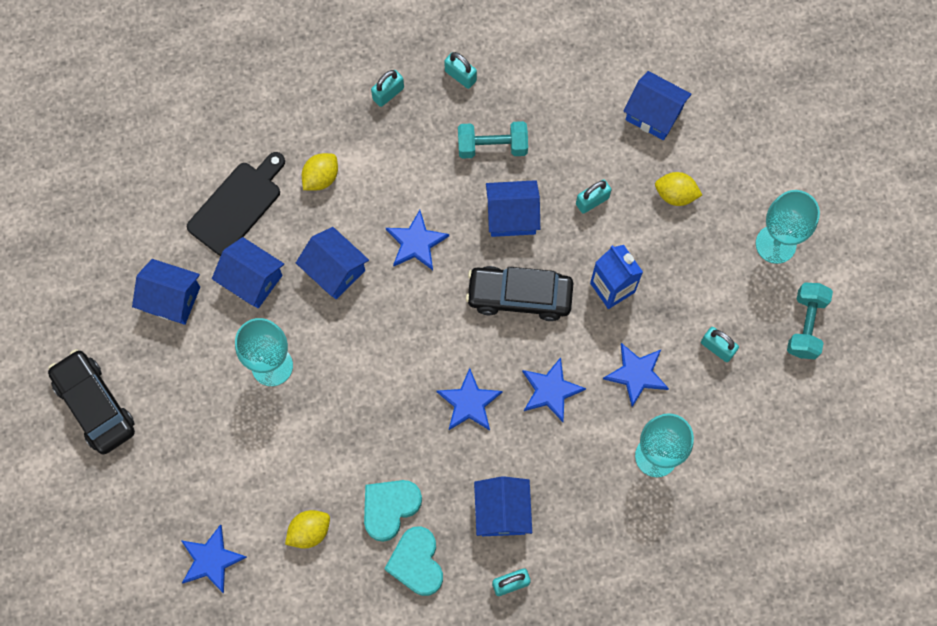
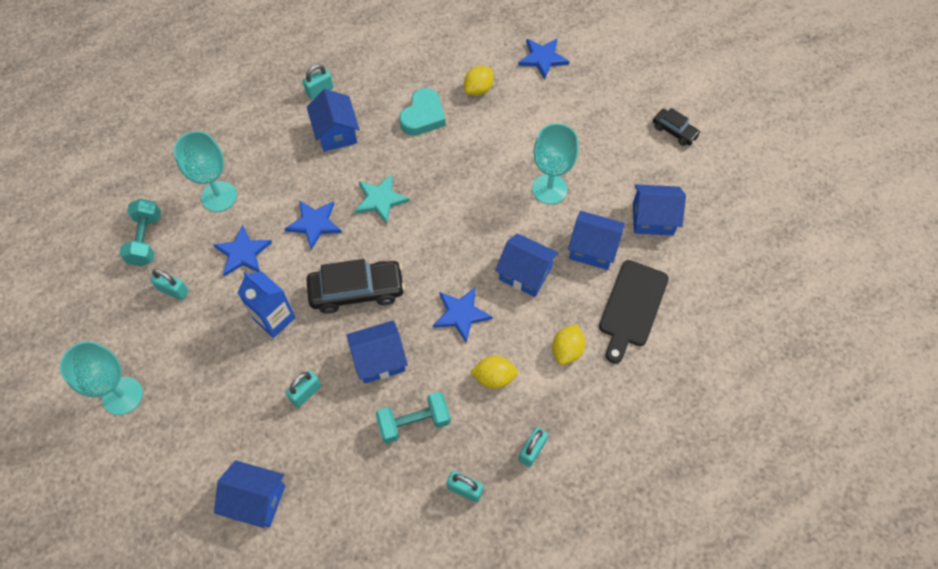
camera: 165 degrees right, 10 degrees down
black car [48,349,135,455] -> black car [653,108,701,146], size x0.55
turquoise heart [384,526,443,596] -> none
blue star [436,368,503,430] -> turquoise star [354,174,410,224]
yellow lemon [655,172,702,206] -> yellow lemon moved to [470,356,518,389]
turquoise dumbbell [787,283,833,359] -> turquoise dumbbell moved to [120,199,161,266]

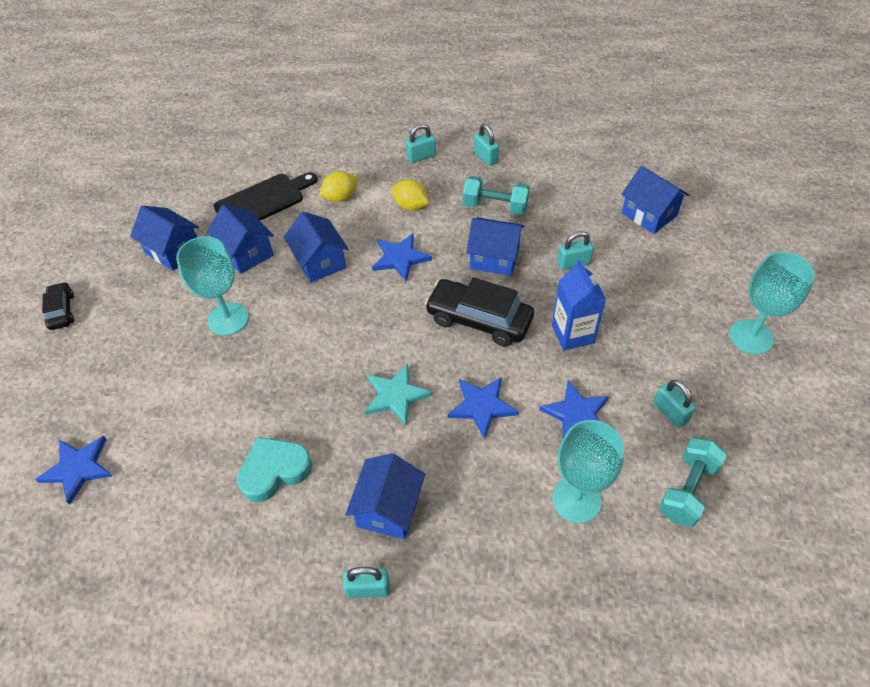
camera: 145 degrees left, 10 degrees down
yellow lemon [464,66,494,96] -> none

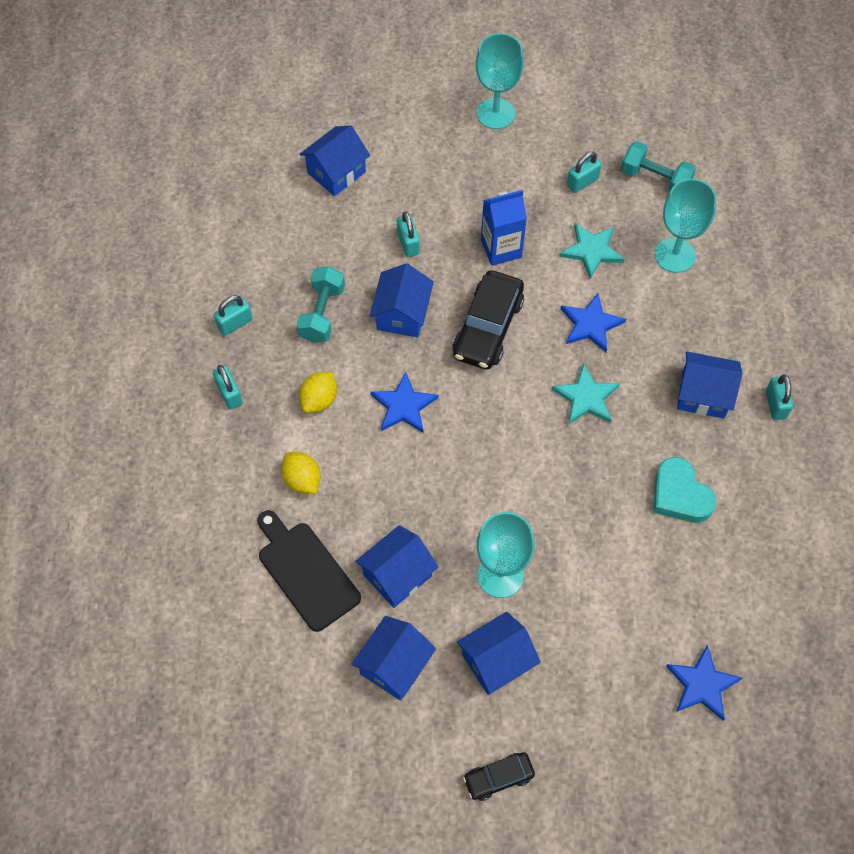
camera: 95 degrees left, 10 degrees up
blue house [284,212,348,283] -> blue house moved to [457,612,541,695]
blue star [539,381,609,438] -> turquoise star [559,223,625,279]

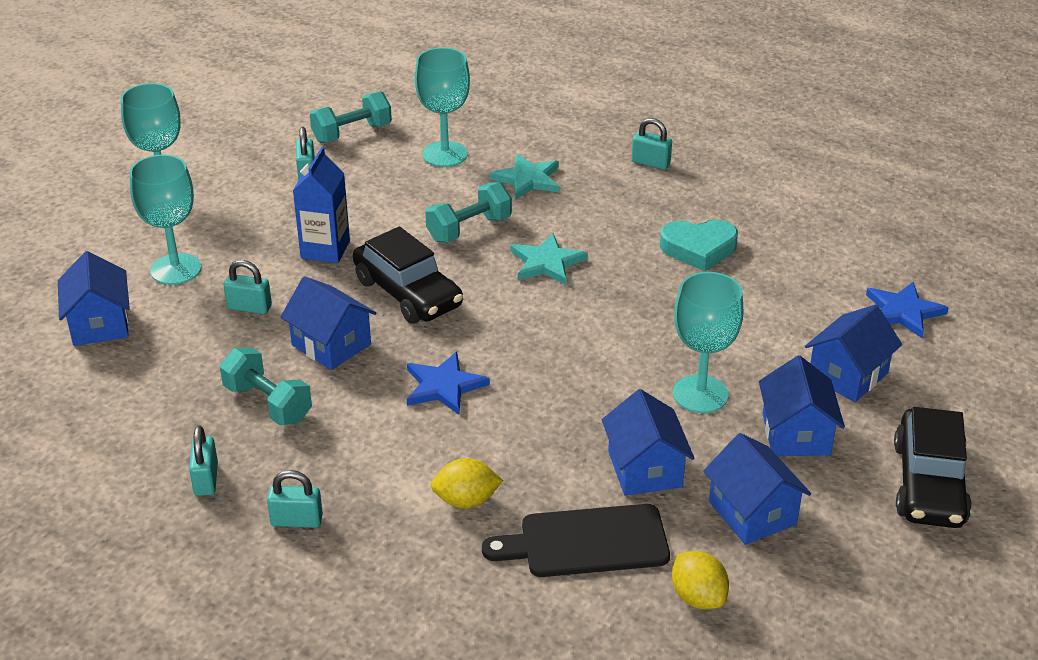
camera: 60 degrees left, 25 degrees down
yellow lemon [299,372,337,413] -> yellow lemon moved to [672,551,729,610]
black car [463,752,535,801] -> black car [894,407,972,528], size x1.82
turquoise star [559,223,625,279] -> turquoise star moved to [490,153,559,200]
blue star [561,293,626,352] -> turquoise dumbbell [425,182,512,242]
blue house [677,351,743,419] -> blue house moved to [805,305,902,402]
none -> turquoise goblet [130,155,201,285]

